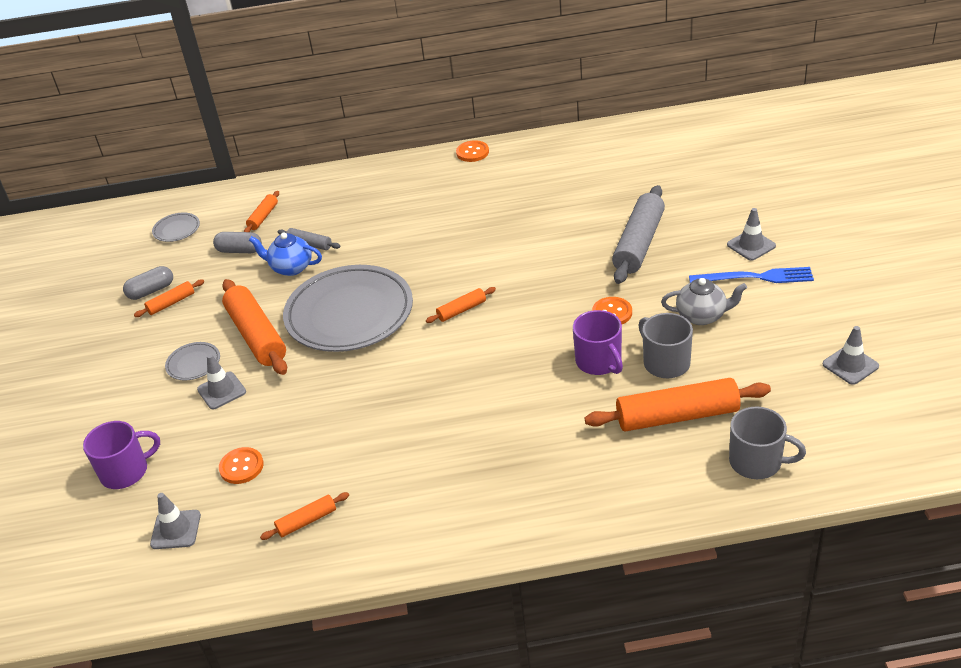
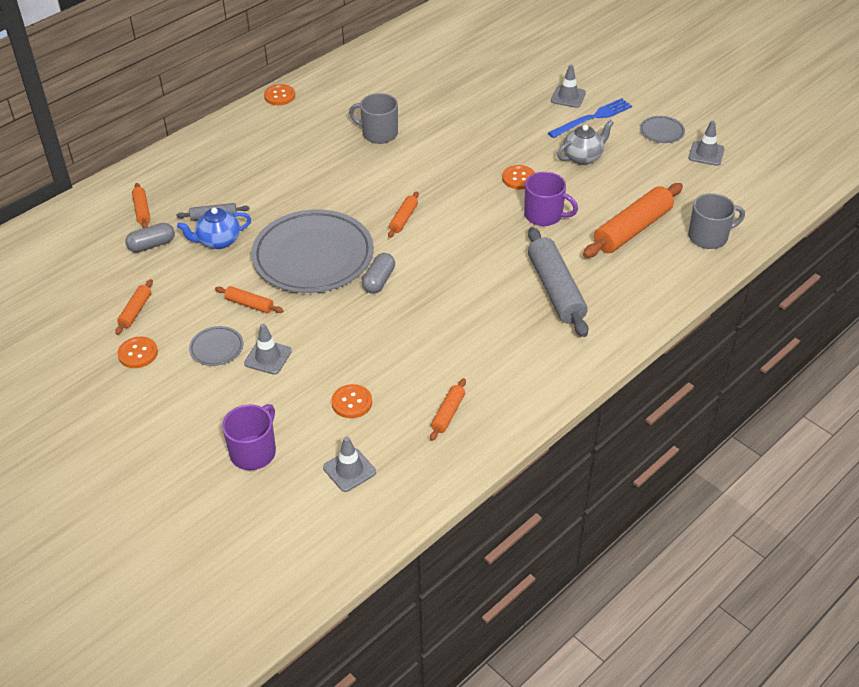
camera: 40 degrees left, 5 degrees up
grey capsule [123,266,173,300] -> grey capsule moved to [362,253,395,294]
grey plate [152,213,200,242] -> grey plate moved to [640,116,685,143]
orange rolling pin [222,279,287,375] -> orange rolling pin [215,286,284,313], size x0.49
grey rolling pin [612,185,665,284] -> grey rolling pin moved to [528,227,588,337]
grey mug [638,313,693,378] -> grey mug moved to [349,93,398,144]
none -> orange button [117,337,158,368]

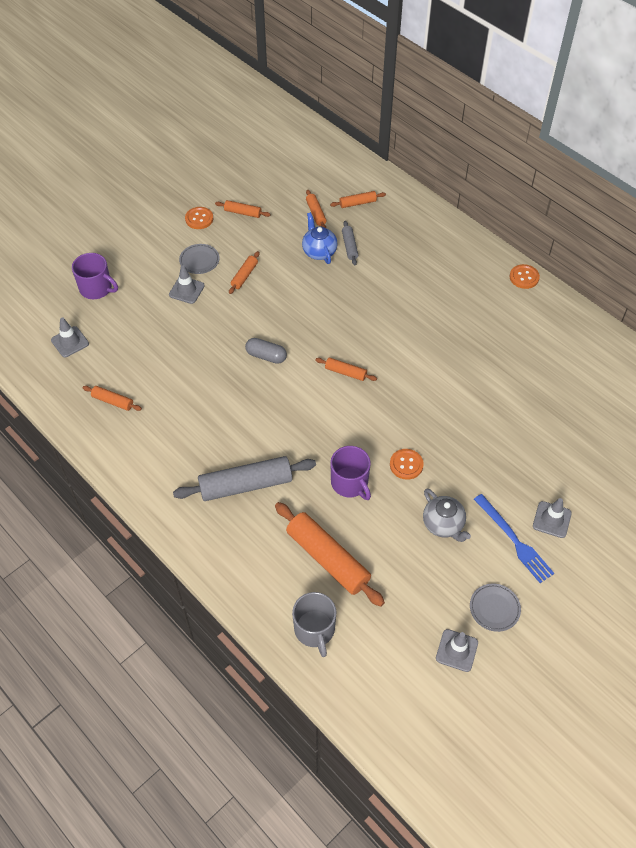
camera: 90 degrees right, 10 degrees up
grey capsule [125,223,175,253] -> orange rolling pin [306,190,327,228]
grey plate [251,209,374,293] -> none
orange button [331,384,372,418] -> none
grey mug [349,93,398,144] -> none
purple mug [524,172,578,226] -> purple mug turned 60 degrees counterclockwise [330,446,371,500]

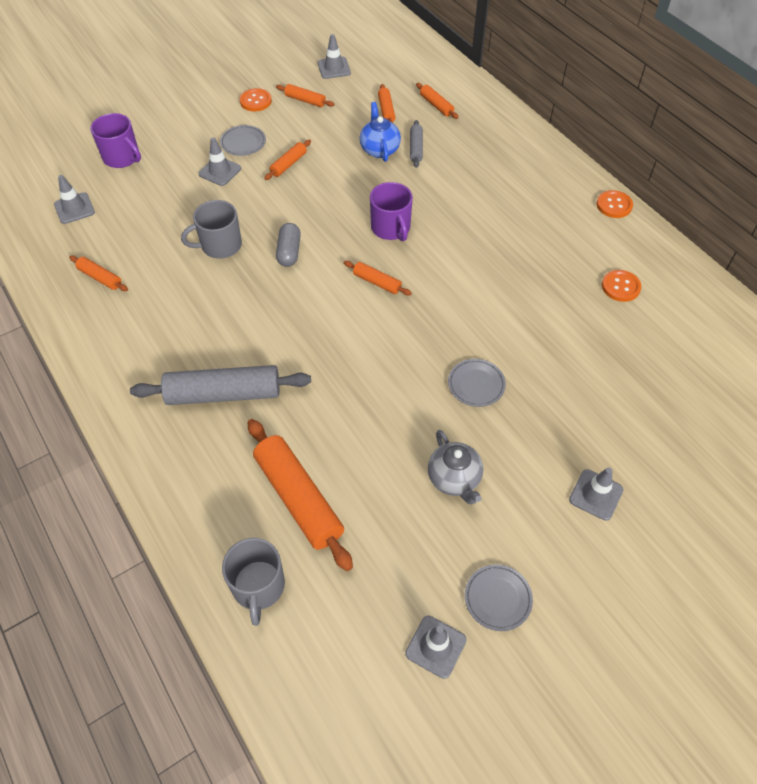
camera: 10 degrees right, 0 degrees up
grey capsule [245,338,287,364] -> grey capsule turned 60 degrees clockwise [276,223,301,267]
orange rolling pin [330,191,386,208] -> orange rolling pin turned 60 degrees clockwise [416,83,459,119]
purple mug [330,446,371,500] -> purple mug moved to [370,182,413,241]
orange button [390,449,424,480] -> orange button moved to [602,270,641,302]
blue fork [474,494,554,583] -> none
none -> grey mug [181,200,242,259]
none -> grey traffic cone [318,34,351,79]
none -> grey plate [448,359,506,407]

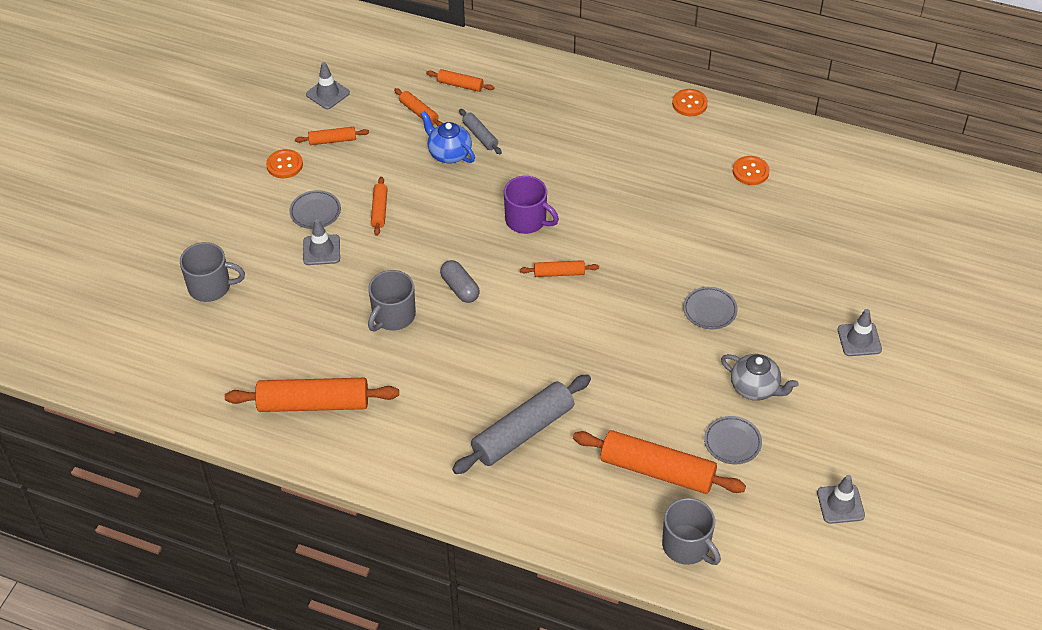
camera: 35 degrees left, 5 degrees down
grey traffic cone [54,175,95,224] -> none
orange rolling pin [69,256,128,291] -> orange rolling pin [225,378,399,412], size x2.04
purple mug [91,113,141,168] -> grey mug [180,242,245,302]
grey plate [465,564,533,631] -> grey plate moved to [704,416,762,464]

